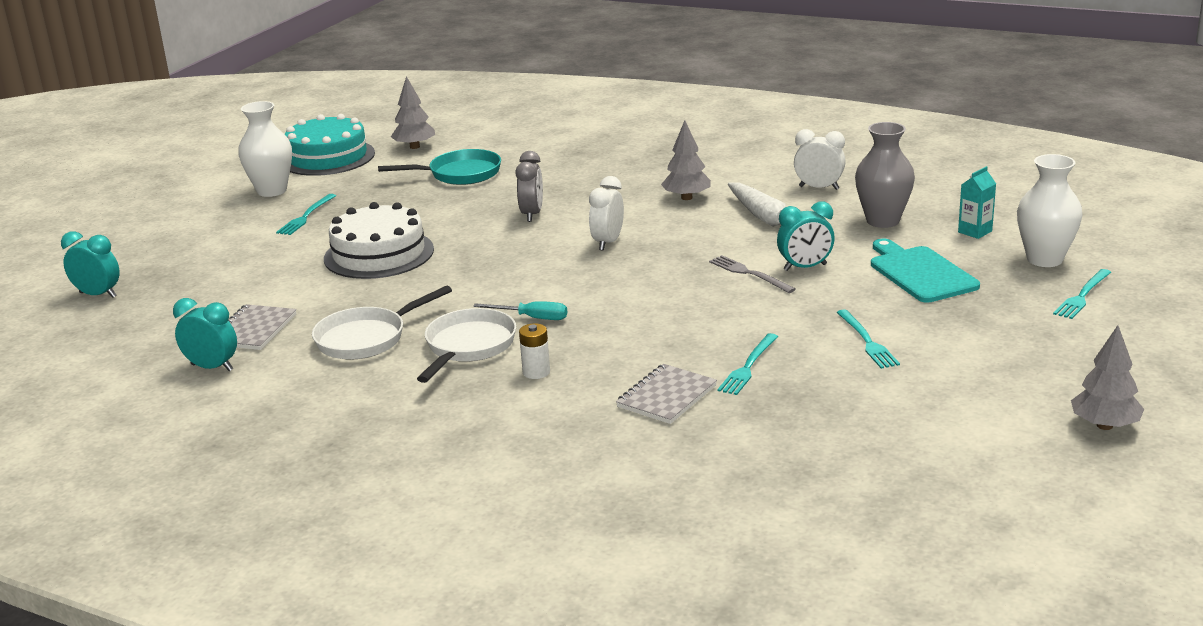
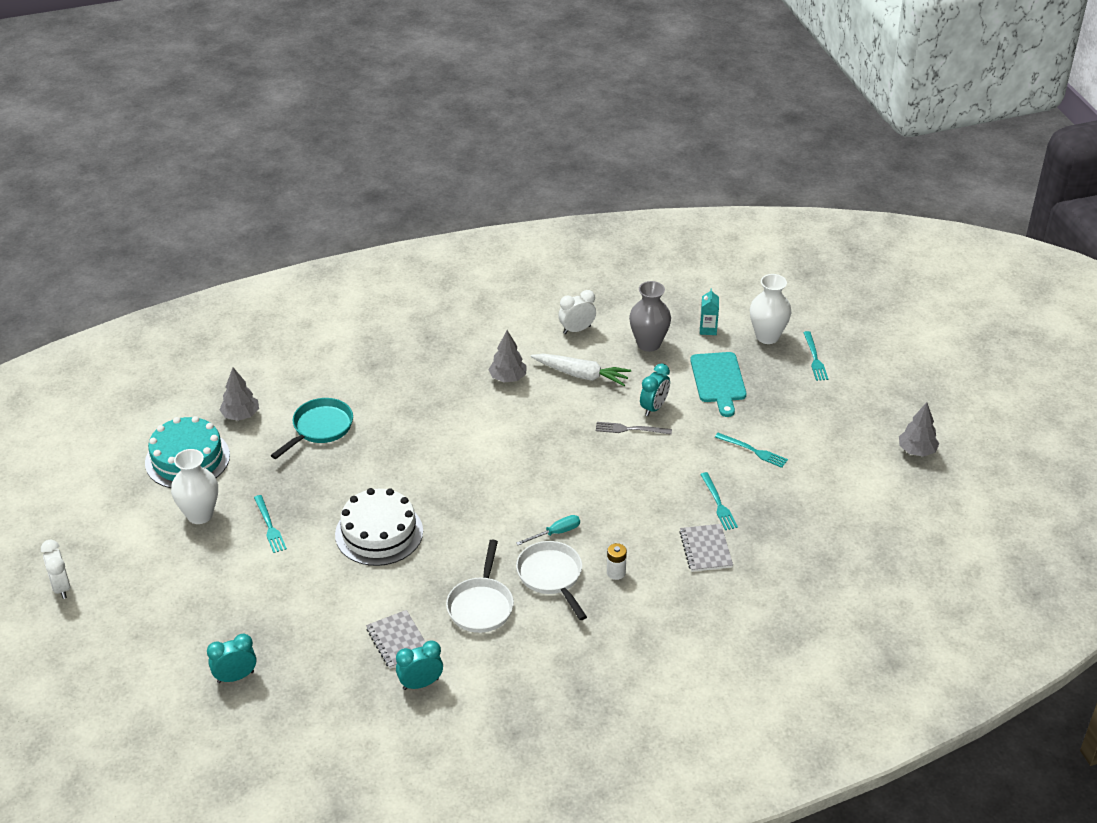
camera: 45 degrees left, 15 degrees up
grey clock [515,151,543,222] -> none
white clock [589,176,624,251] -> white clock moved to [41,540,71,599]
turquoise cutting board [871,239,980,303] -> turquoise cutting board turned 120 degrees counterclockwise [690,352,746,417]

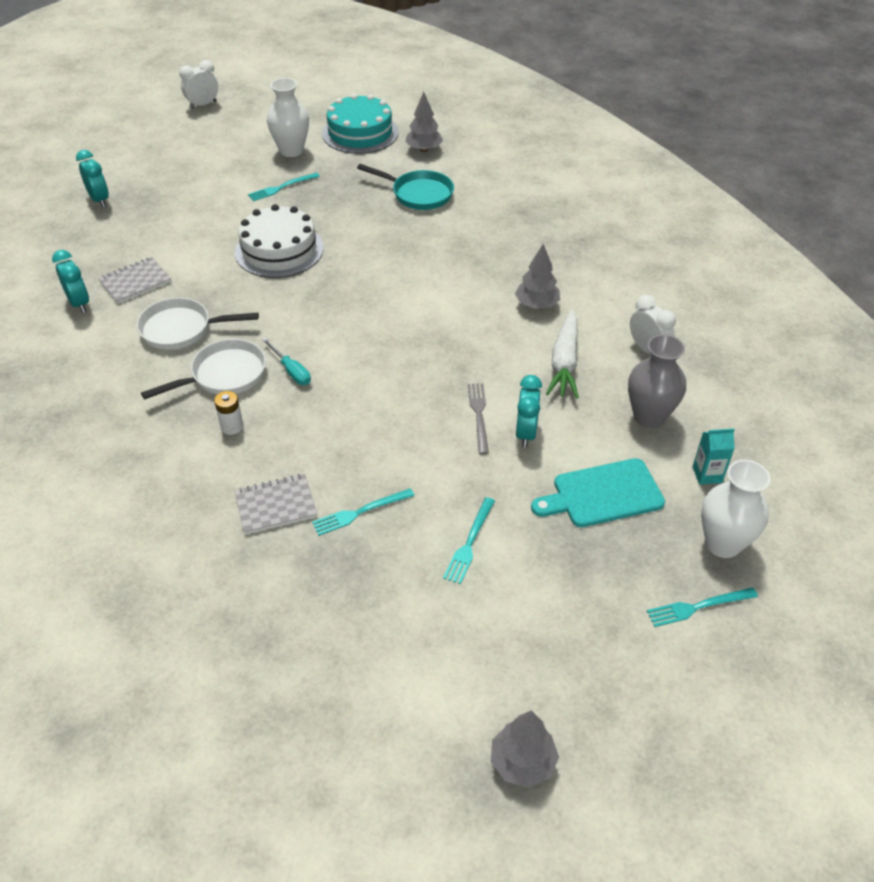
camera: 80 degrees right, 5 degrees up
turquoise clock [640,363,670,416] -> turquoise clock turned 105 degrees counterclockwise [516,375,542,448]

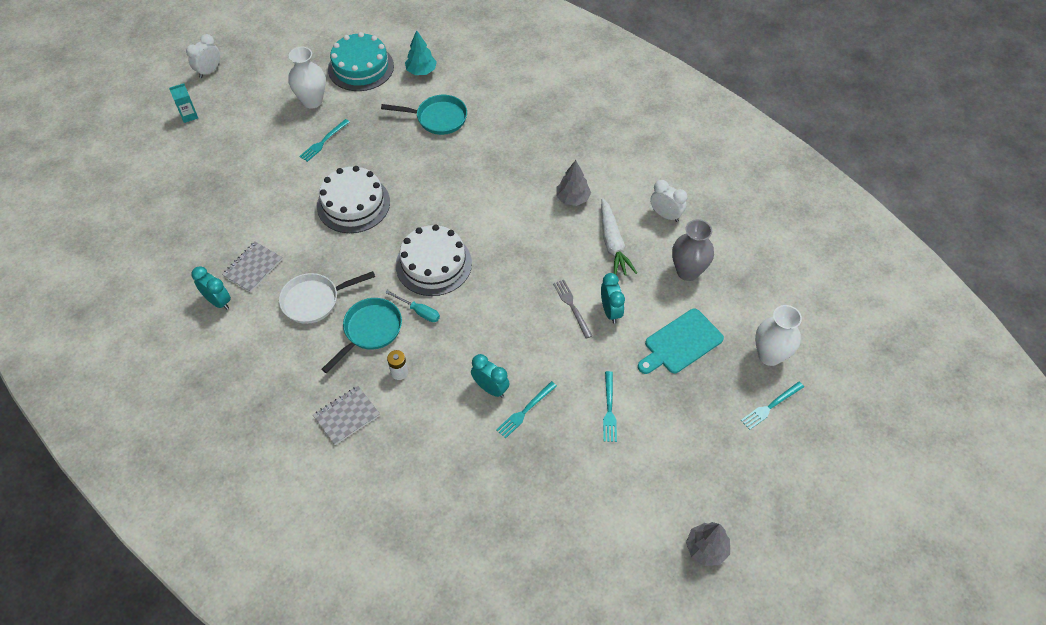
camera: 20 degrees left, 10 degrees up
turquoise clock [76,150,109,207] -> turquoise clock moved to [471,354,510,398]
white pan [141,339,266,399] -> turquoise pan [321,298,402,373]
grey notebook [234,474,317,535] -> grey notebook moved to [313,386,380,445]
grey tree [405,92,443,152] -> turquoise tree [405,30,437,75]
turquoise carton [693,428,735,485] -> turquoise carton moved to [169,83,198,123]
none -> white cake [396,224,472,296]

